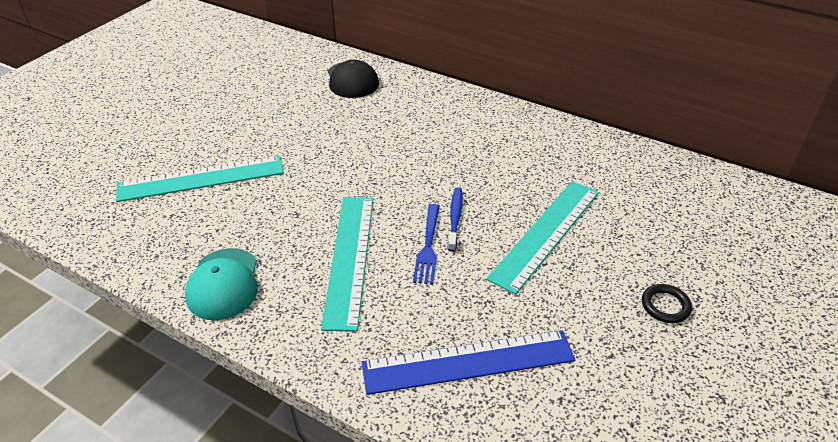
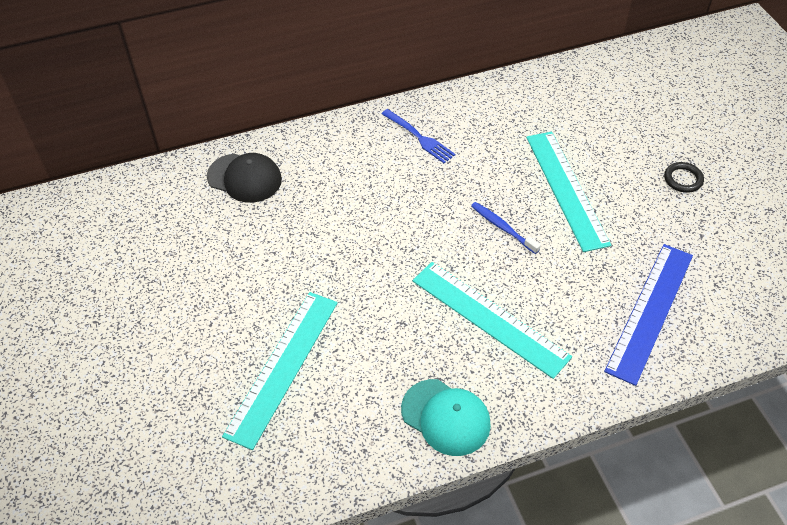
camera: 50 degrees left, 10 degrees up
blue fork [413,204,440,284] -> blue fork moved to [381,109,456,163]

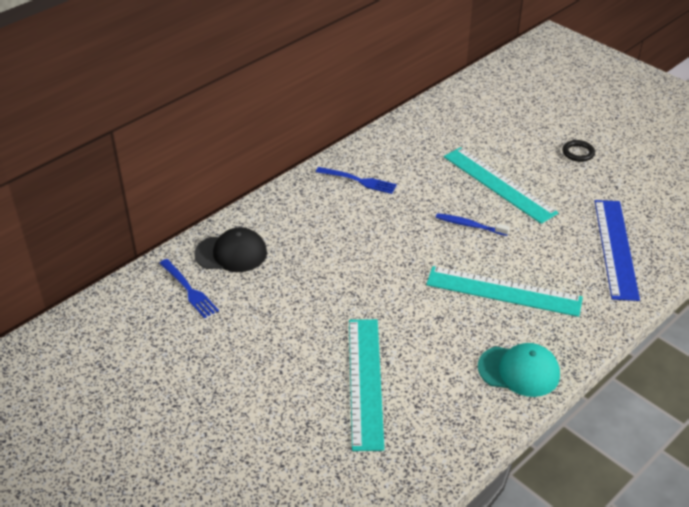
camera: 25 degrees left, 10 degrees down
none -> blue fork [159,259,219,318]

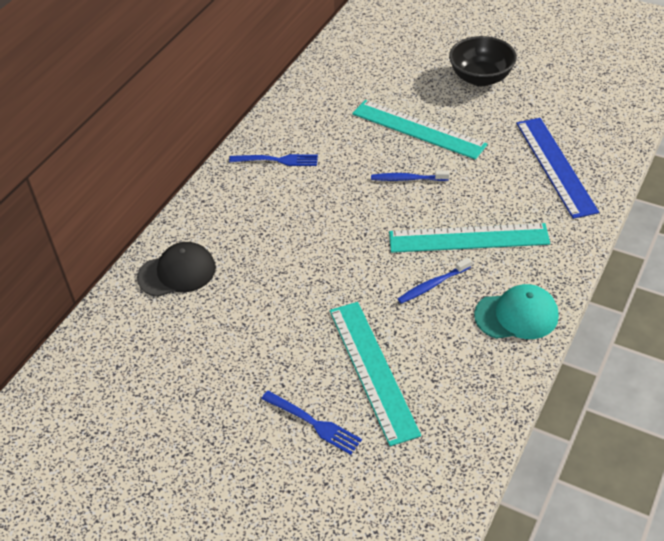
camera: 15 degrees left, 5 degrees up
blue fork [159,259,219,318] -> blue fork moved to [261,391,362,455]
black ring [562,140,595,162] -> black bowl [449,36,517,86]
none -> blue toothbrush [398,258,472,304]

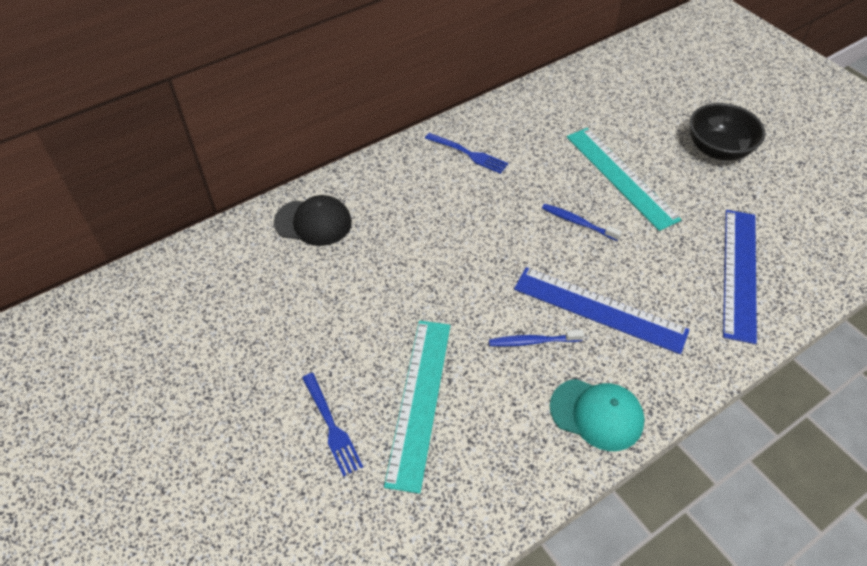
camera: 25 degrees right, 5 degrees up
turquoise ruler [389,223,550,253] -> blue ruler [514,267,690,354]

